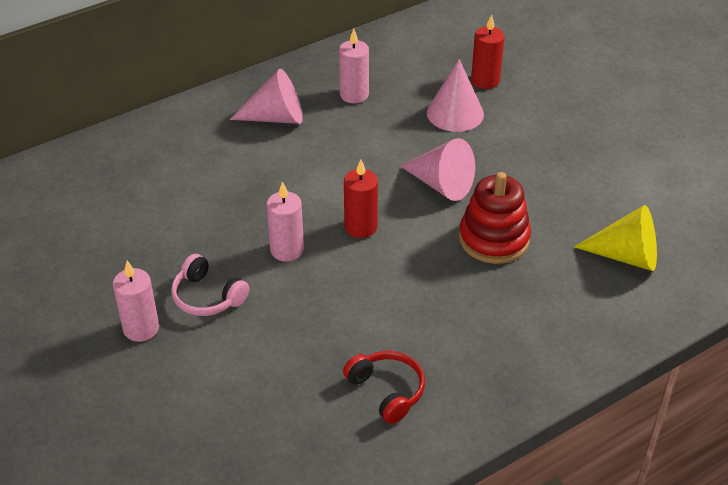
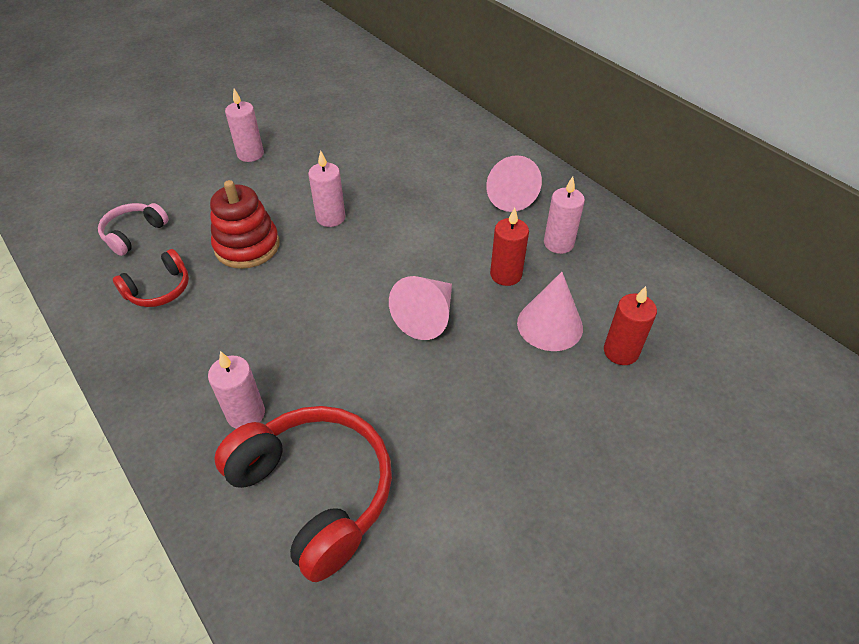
camera: 85 degrees right, 5 degrees up
pink headphones [171,254,249,316] -> pink headphones moved to [98,203,169,256]
red candle [344,159,378,238] -> red candle moved to [490,208,529,286]
red stacking toy [459,172,531,264] -> red stacking toy moved to [210,180,280,269]
yellow cone [574,205,657,271] -> red headphones [214,406,392,582]
none -> pink candle [208,351,265,429]

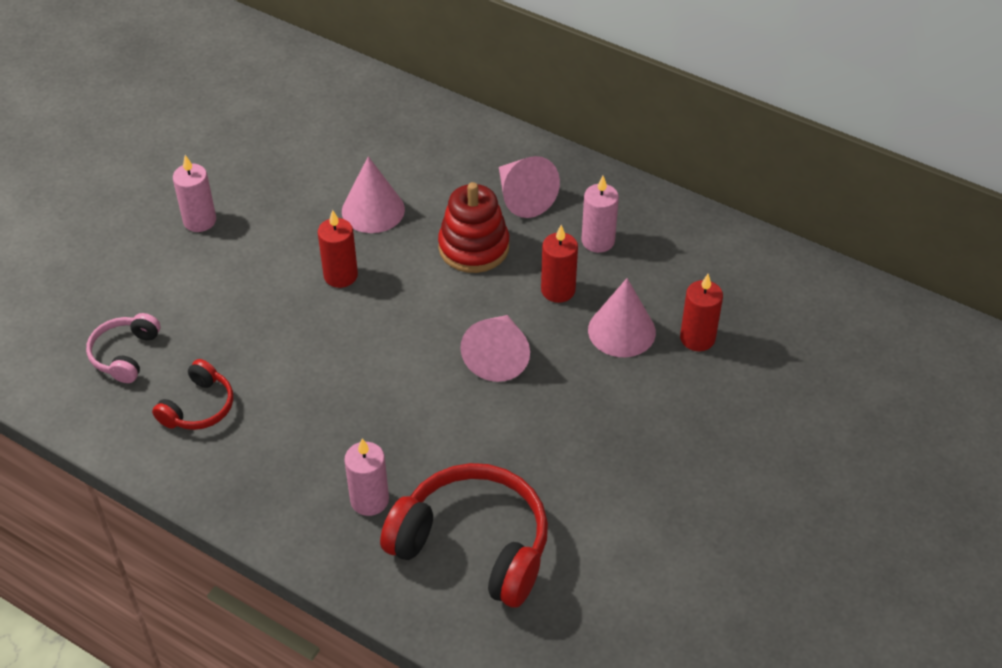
camera: 20 degrees left, 0 degrees up
red stacking toy [210,180,280,269] -> red stacking toy moved to [438,182,509,273]
pink candle [308,150,345,227] -> red candle [318,210,358,288]
none -> pink cone [342,156,405,233]

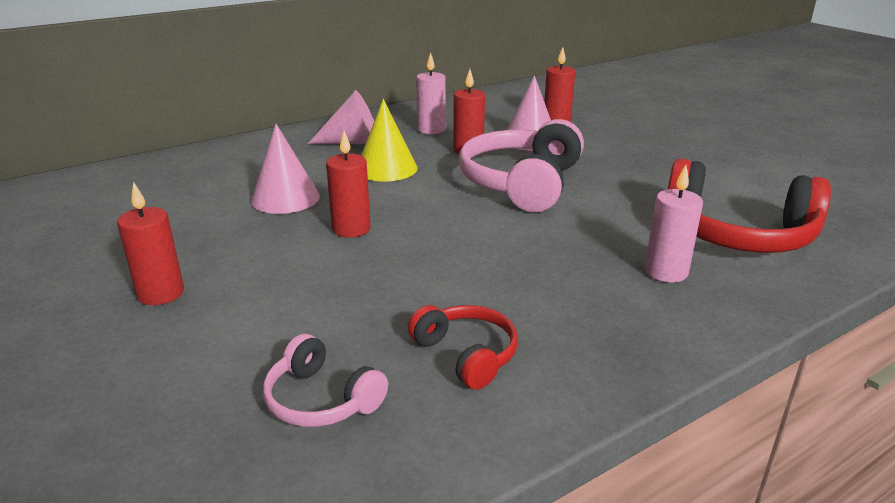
camera: 65 degrees left, 20 degrees down
pink candle [173,155,216,232] -> red candle [117,182,184,305]
red headphones [380,463,548,608] -> red headphones turned 120 degrees counterclockwise [668,158,831,253]
red stacking toy [438,182,509,273] -> yellow cone [361,99,417,182]
pink cone [460,315,530,382] -> pink headphones [459,119,584,212]

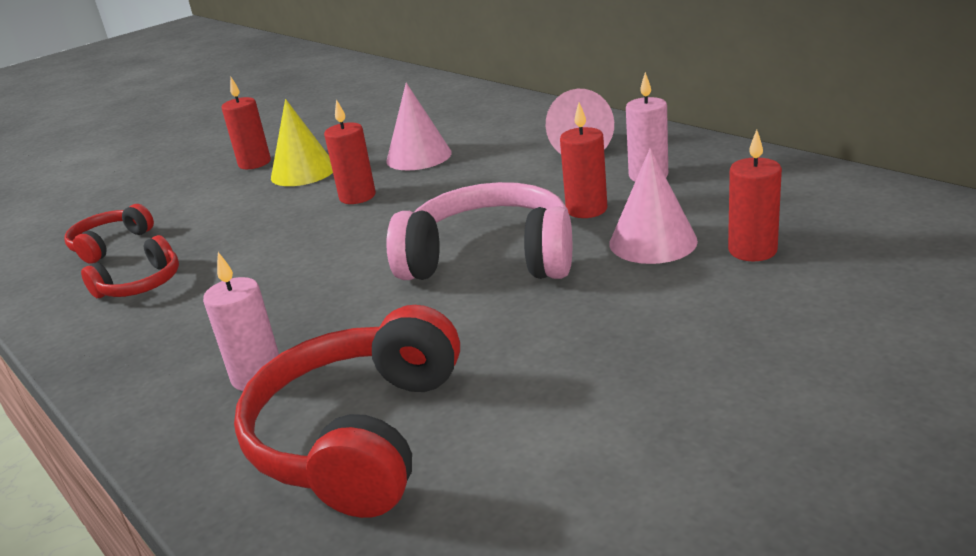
camera: 85 degrees right, 0 degrees up
pink headphones [263,334,388,427] -> red headphones [64,204,154,264]
yellow cone [361,99,417,182] -> yellow cone moved to [271,99,333,186]

